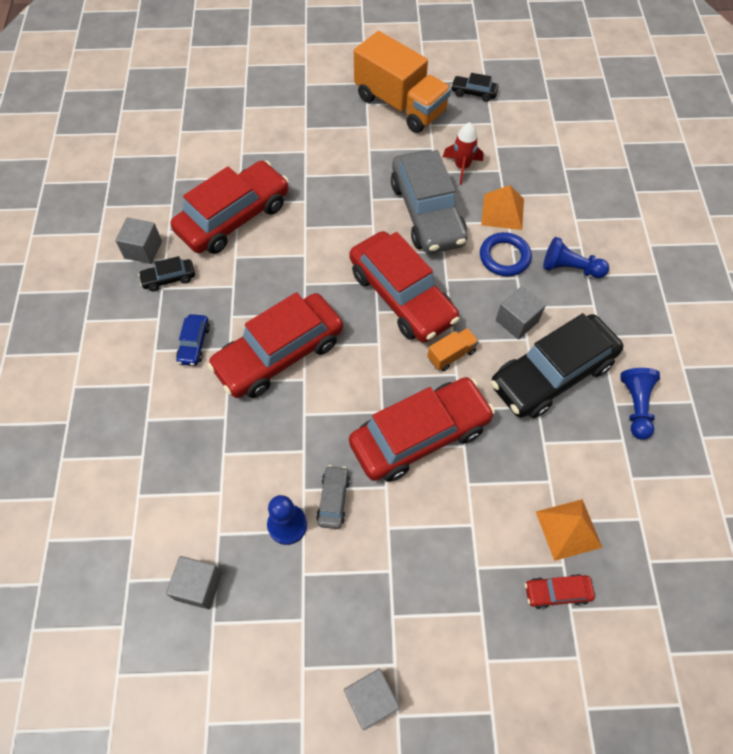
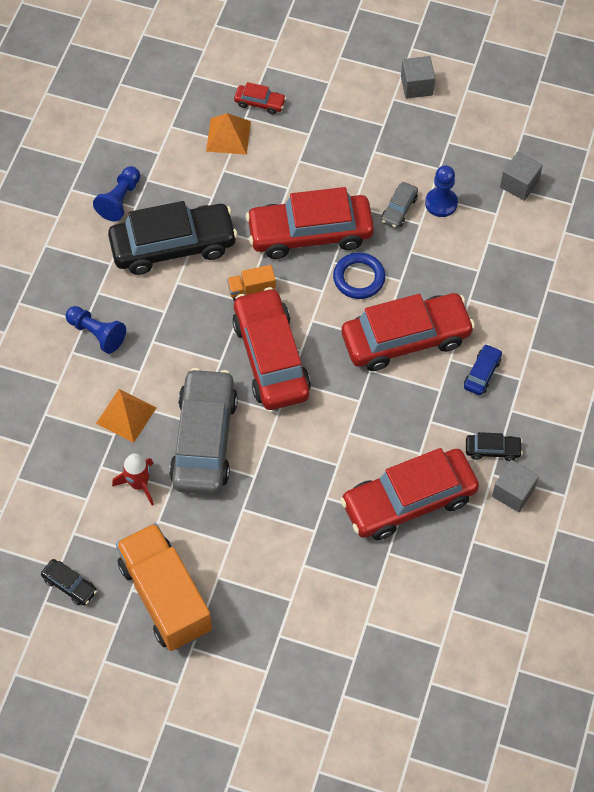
camera: 160 degrees left, 0 degrees up
blue ring [480,232,532,276] -> blue ring moved to [333,253,385,299]
grey cube [496,286,545,339] -> none

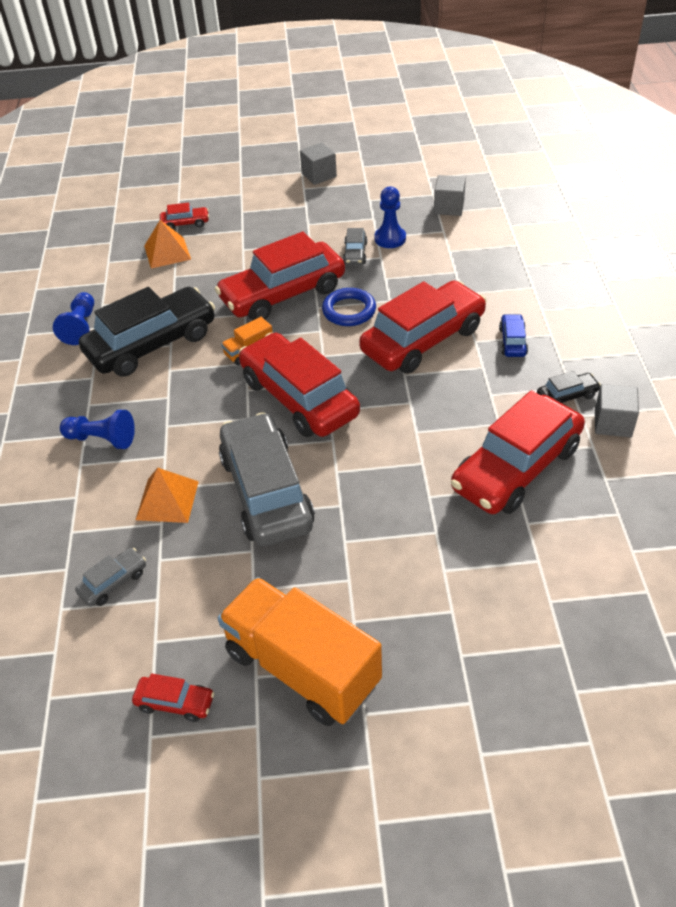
camera: 20 degrees left, 15 degrees down
black car [41,559,97,606] -> red car [132,673,214,722]
red rocket [112,454,154,506] -> none
none -> grey car [75,548,146,606]

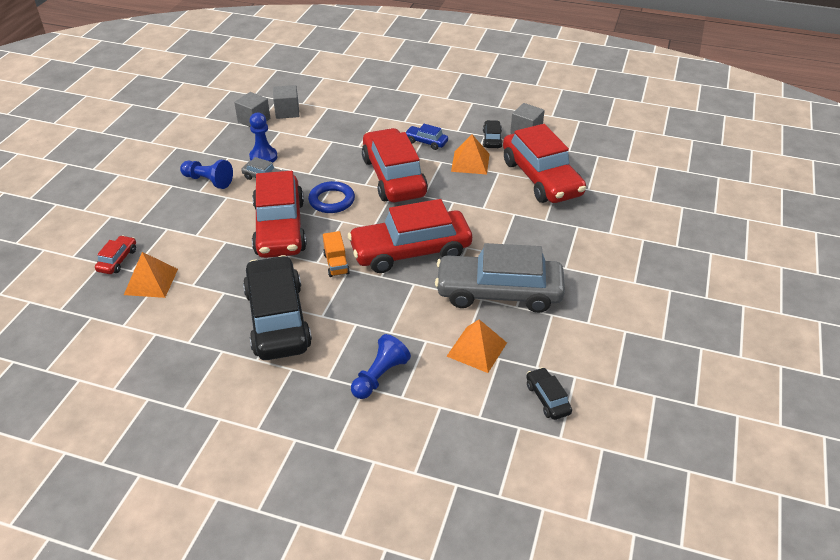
camera: 70 degrees left, 5 degrees down
blue pawn [53,292,94,345] -> blue pawn moved to [180,160,233,189]
grey car [75,548,146,606] -> black car [526,367,572,420]
red car [132,673,214,722] -> none
orange truck [218,577,382,726] -> none
grey cube [300,142,337,185] -> grey cube moved to [273,85,299,119]
none -> orange pyramid [451,134,490,175]

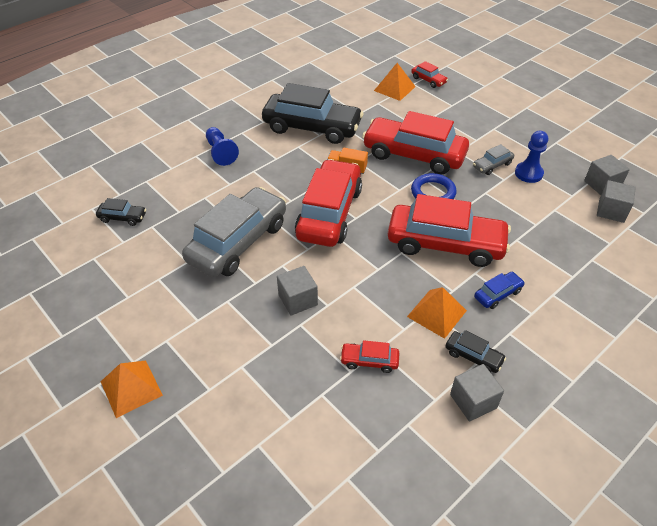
camera: 120 degrees right, 5 degrees up
blue pawn [180,160,233,189] -> none
orange pyramid [447,320,507,373] -> orange pyramid moved to [100,361,163,418]
red car [503,124,586,203] -> red car [340,340,399,373], size x0.43
none -> grey cube [277,266,318,316]

